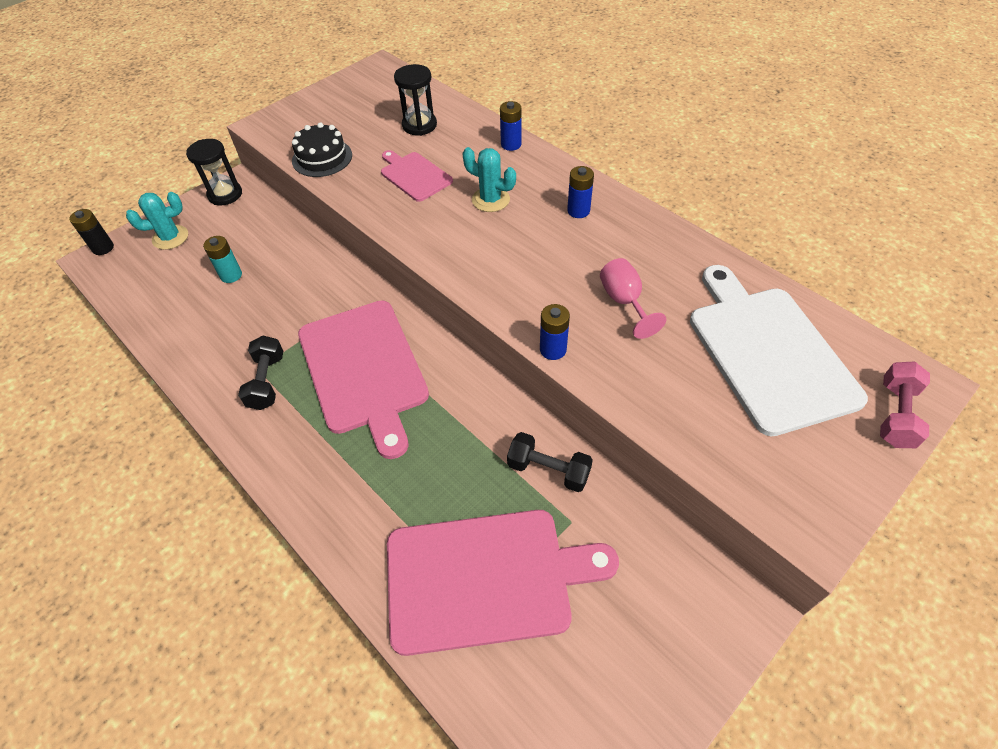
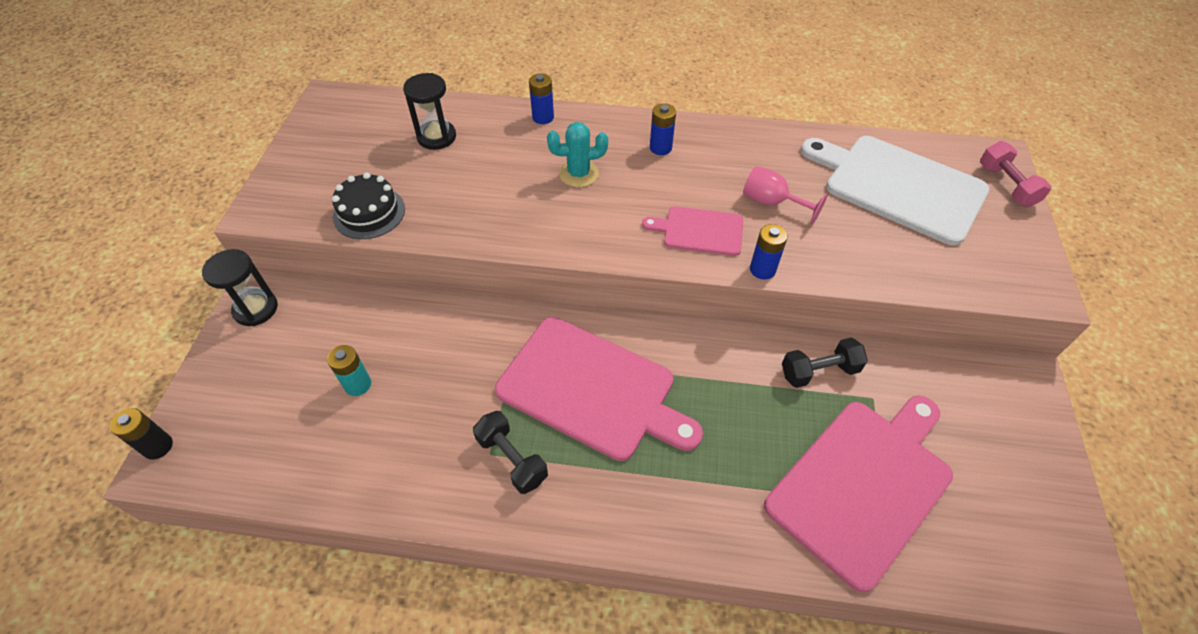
camera: 40 degrees left, 0 degrees up
turquoise cactus [126,192,188,250] -> none
pink cutting board [381,150,453,202] -> pink cutting board moved to [642,206,743,256]

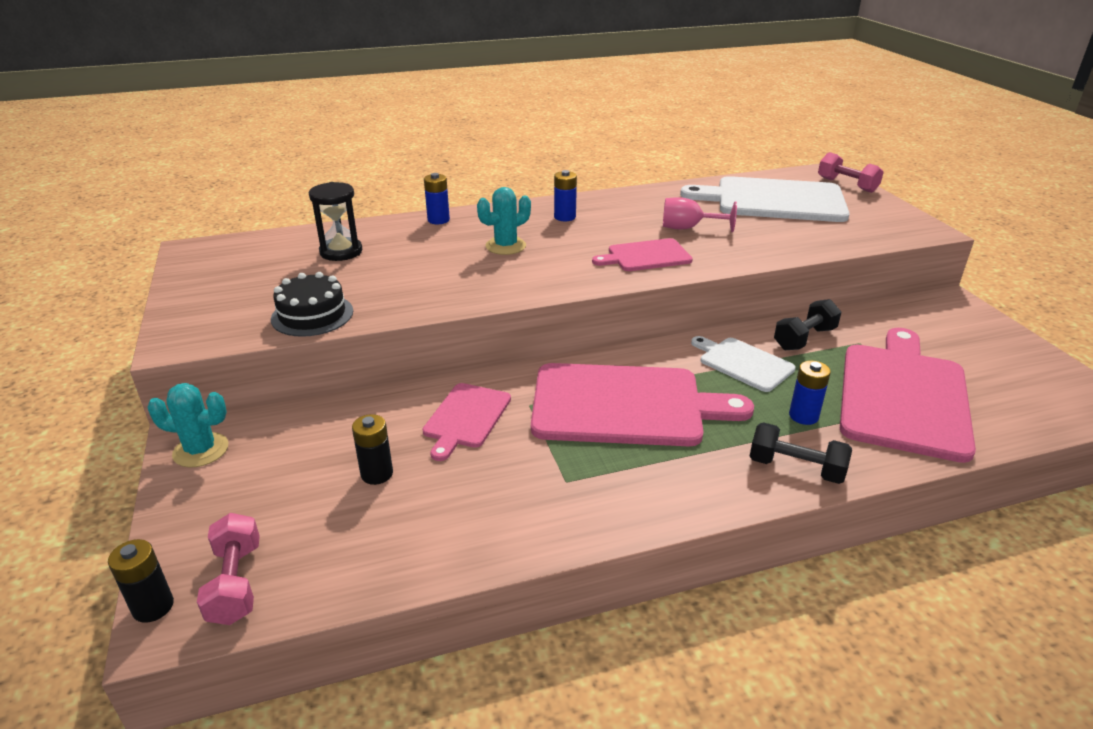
camera: 25 degrees left, 20 degrees down
black hourglass [202,249,278,326] -> turquoise cactus [147,383,228,467]
turquoise battery [327,345,371,396] -> black battery [352,414,393,485]
black dumbbell [473,411,548,494] -> black dumbbell moved to [749,422,852,484]
blue battery [750,224,788,279] -> blue battery moved to [789,360,831,425]
none -> pink dumbbell [197,513,260,625]
none -> pink cutting board [423,383,511,461]
none -> white cutting board [691,336,796,392]

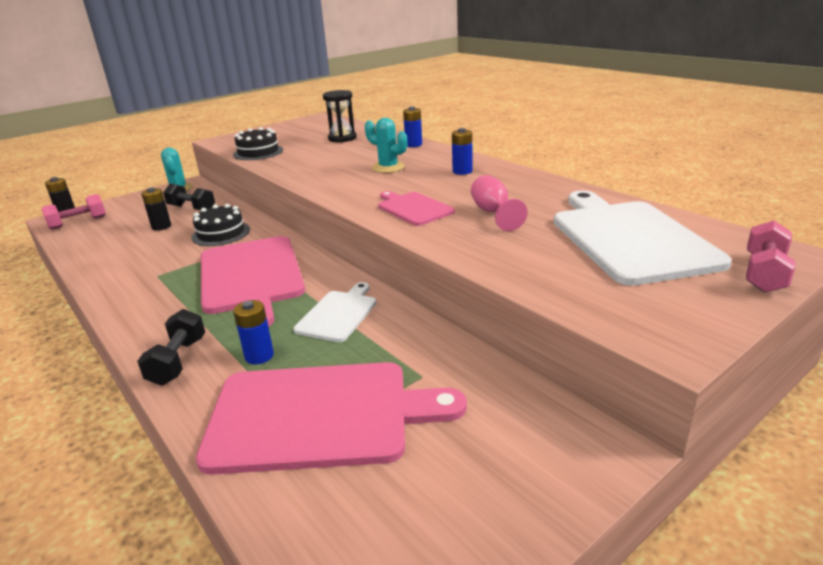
camera: 70 degrees right, 5 degrees down
pink cutting board [423,383,511,461] -> black cake [192,204,250,246]
black dumbbell [774,299,841,350] -> black dumbbell moved to [163,184,215,210]

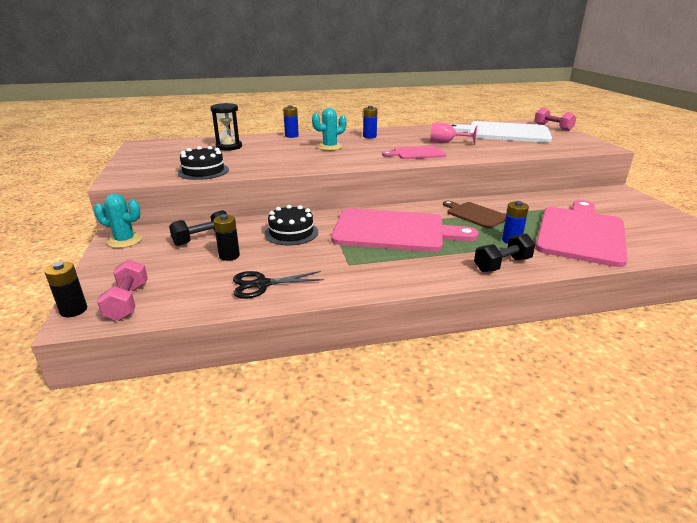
camera: 65 degrees left, 0 degrees up
black dumbbell [137,309,205,386] -> black dumbbell turned 60 degrees counterclockwise [474,233,535,272]
white cutting board [293,282,376,342] -> brown cutting board [443,201,506,229]
none -> black scissors [233,271,324,299]

